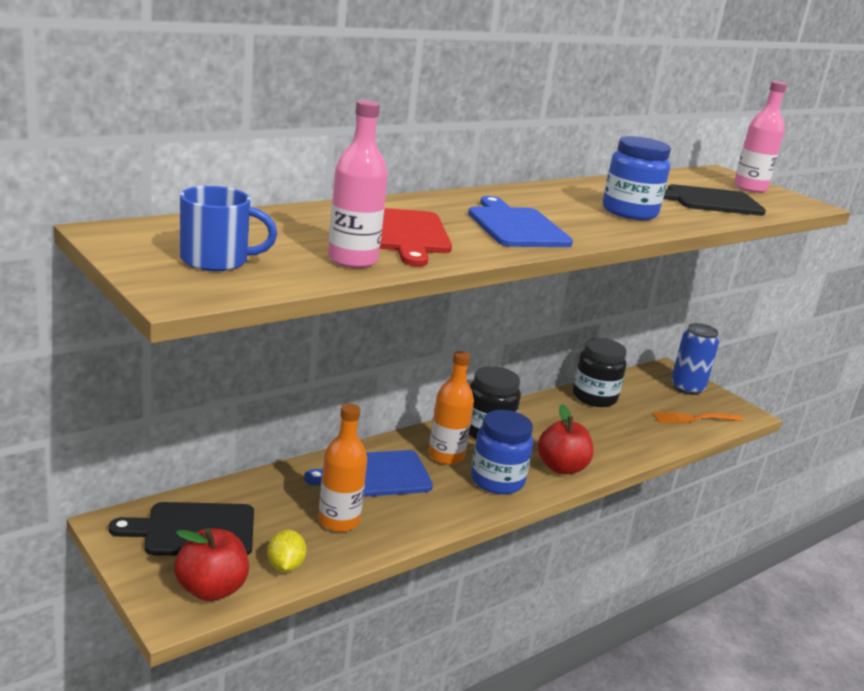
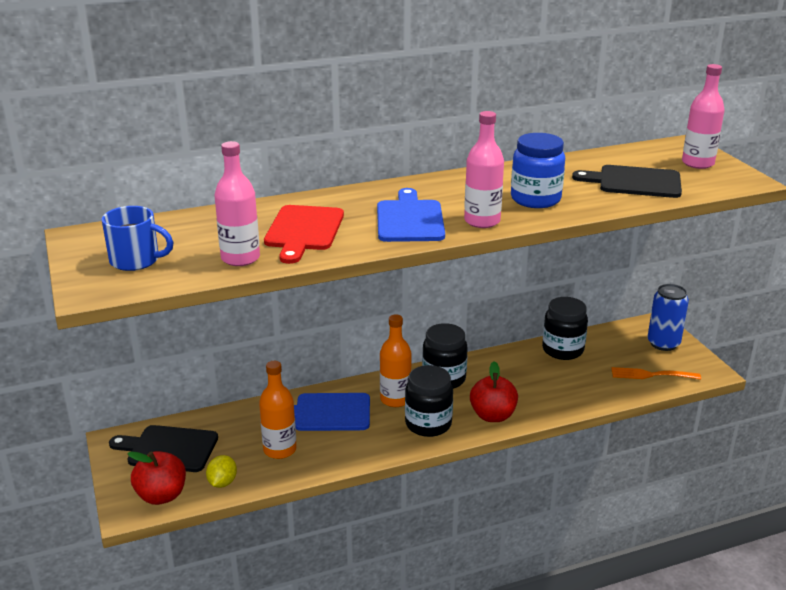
camera: 20 degrees right, 5 degrees up
blue jar [471,410,533,495] -> black jar [405,365,453,437]
none -> pink bottle [464,111,504,228]

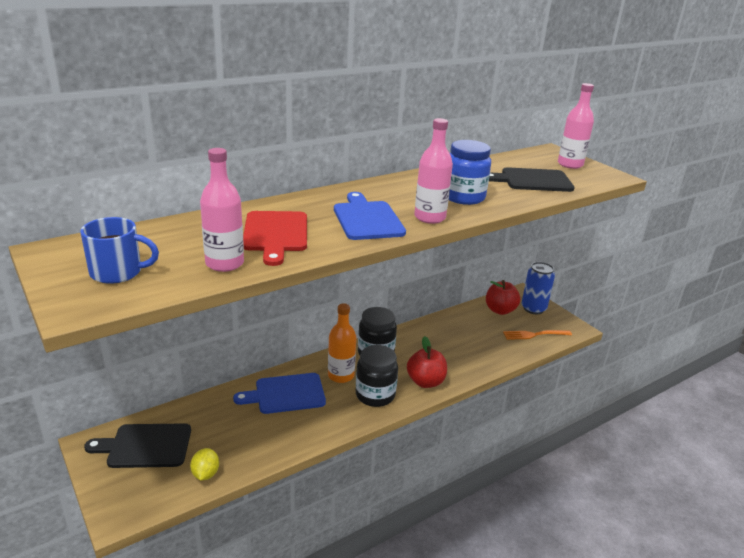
camera: 15 degrees left, 0 degrees up
red apple [127,451,186,505] -> red apple moved to [486,280,520,315]
orange bottle [259,361,297,459] -> none
black jar [542,297,588,360] -> none

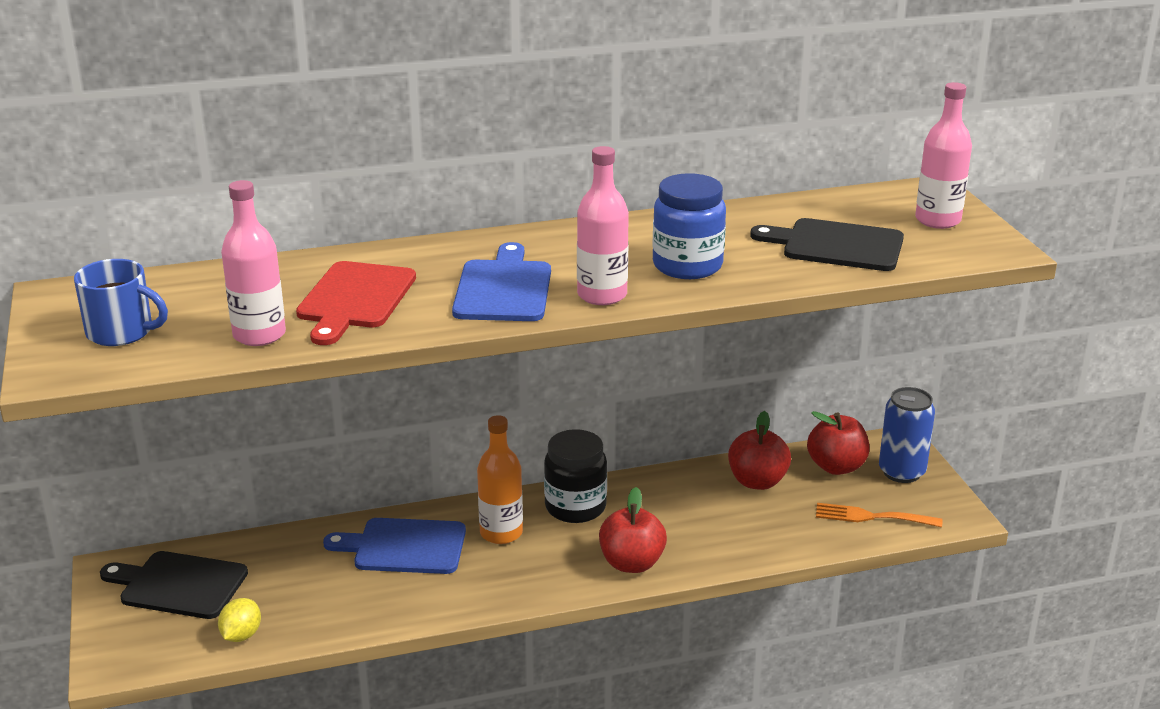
camera: 20 degrees right, 0 degrees up
black jar [356,345,398,407] -> none
none -> red apple [728,411,791,490]

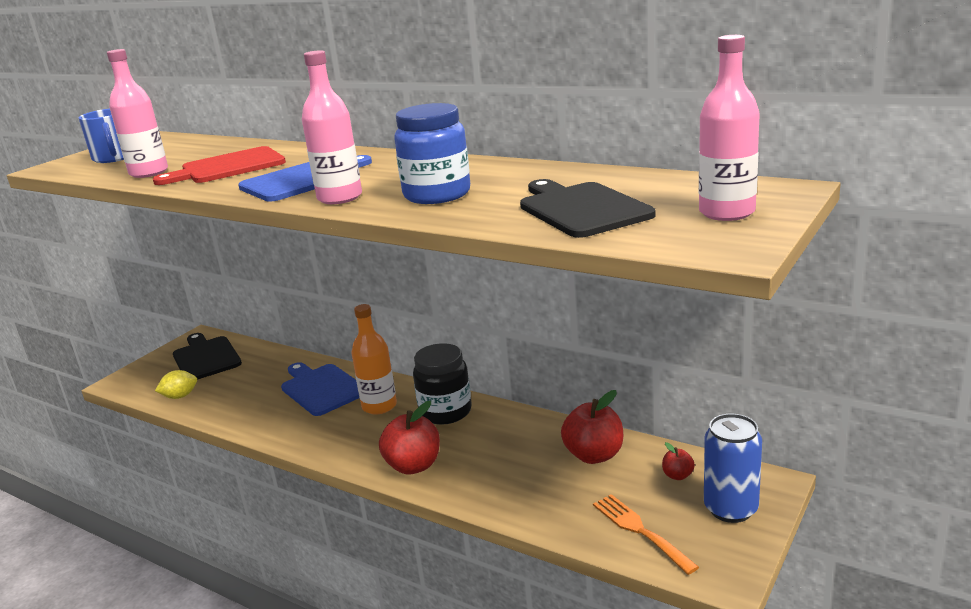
camera: 50 degrees right, 5 degrees down
red apple [807,411,869,475] -> red apple [662,442,695,480], size x0.49

